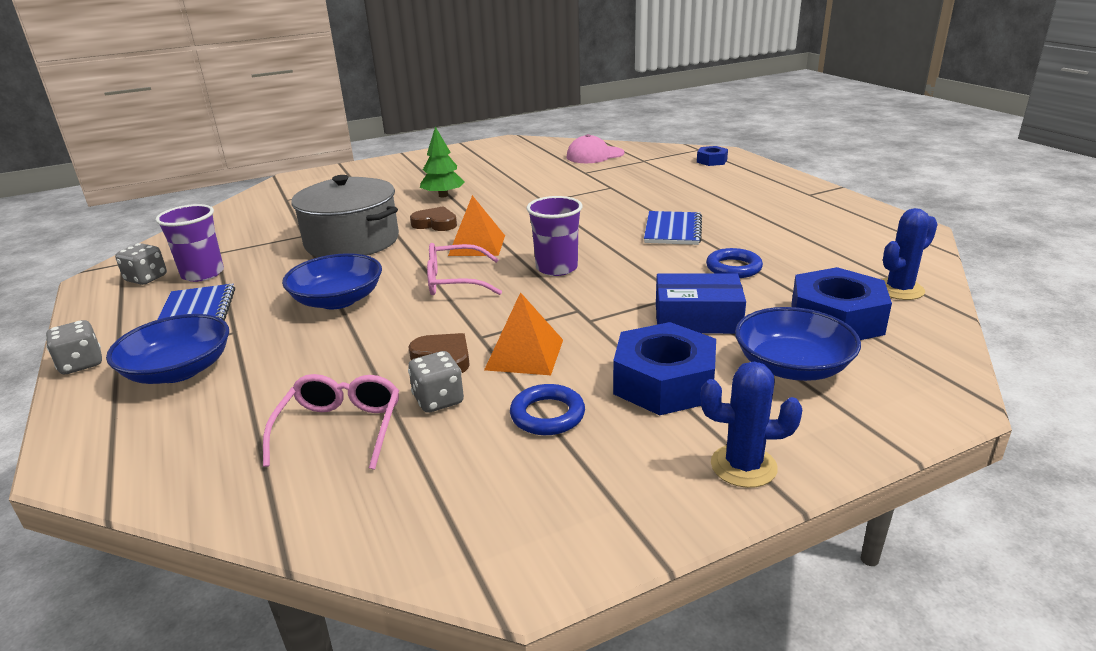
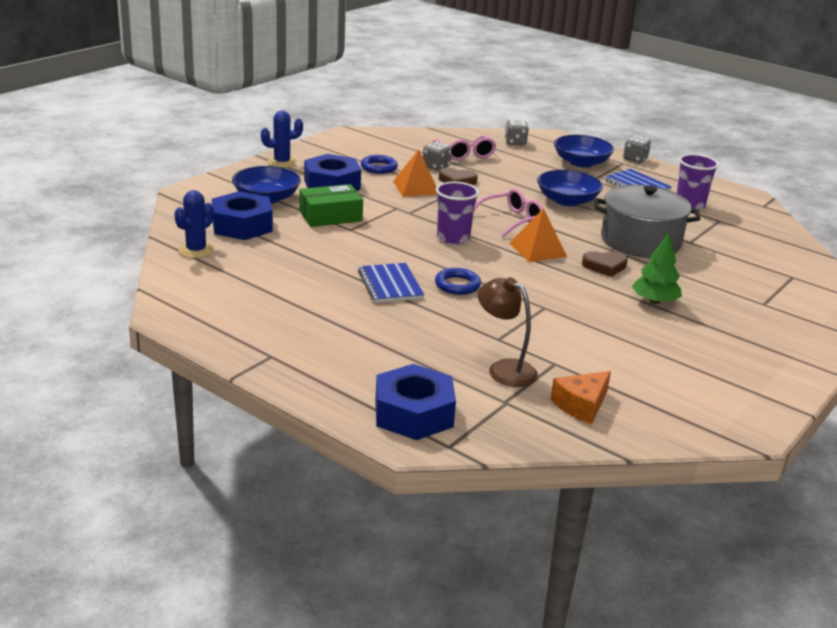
camera: 150 degrees right, 0 degrees up
grey dice [115,243,167,285] -> grey dice moved to [505,120,529,145]
pink cap [567,134,624,163] -> orange cheese [551,371,611,424]
blue box [656,273,746,334] -> green box [299,184,363,227]
blue nut [697,146,728,166] -> blue nut [375,364,456,440], size x1.91
blue ring [706,248,763,278] -> blue ring moved to [435,268,481,295]
none -> brown lamp [478,277,538,387]

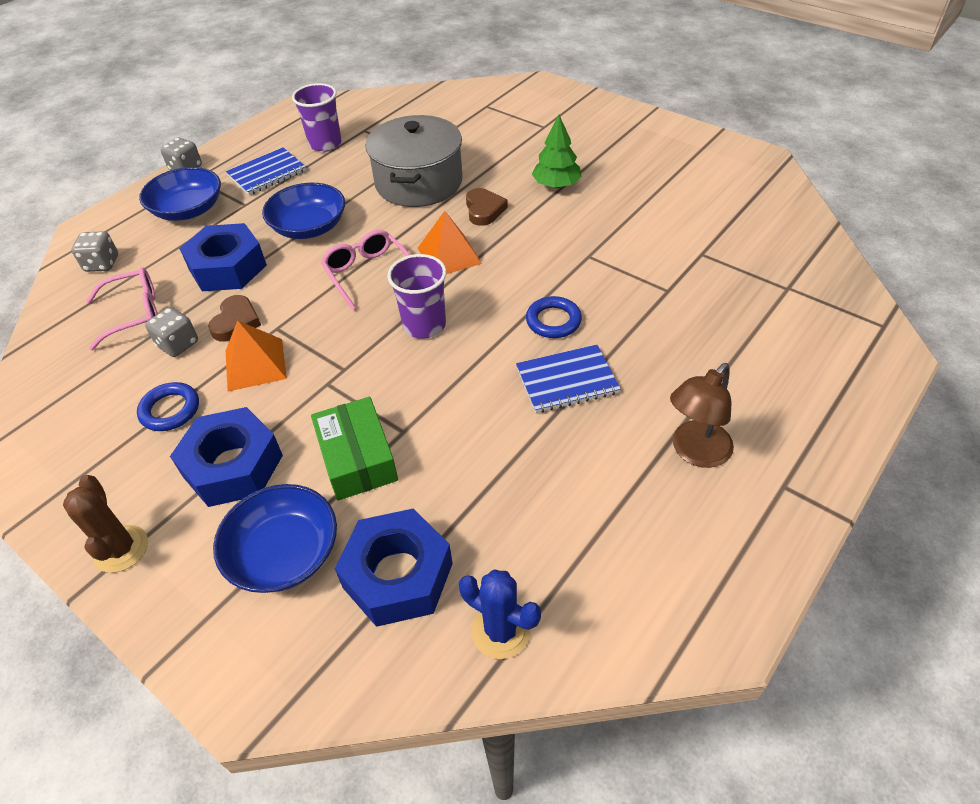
camera: 85 degrees left, 20 degrees up
blue cactus [261,111,303,168] -> brown cactus [63,475,148,573]
blue nut [375,364,456,440] -> blue nut moved to [179,223,267,291]
brown lamp [478,277,538,387] -> brown lamp moved to [670,363,734,468]
orange cheese [551,371,611,424] -> none

